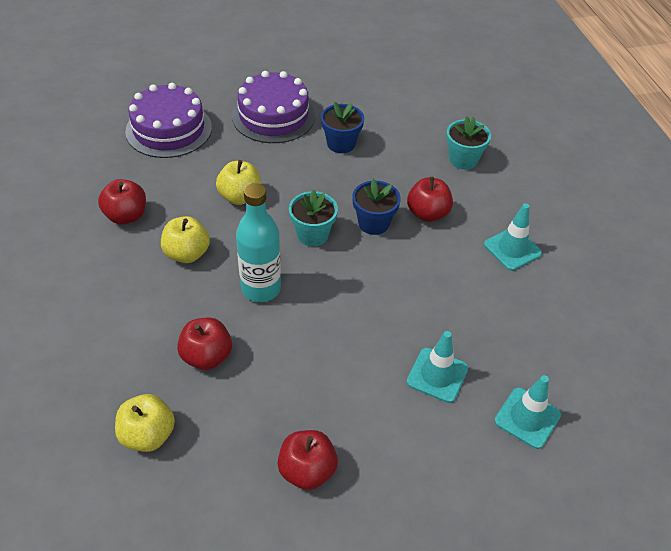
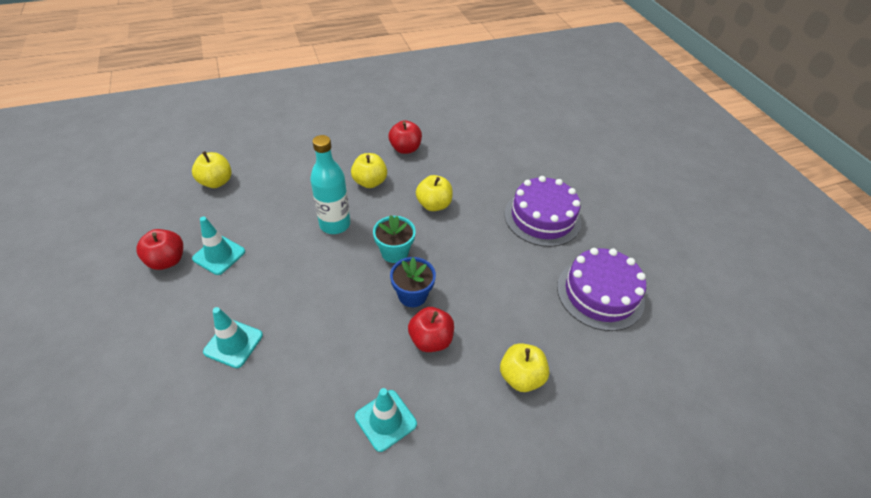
camera: 85 degrees right, 0 degrees up
purple cake [125,83,212,158] -> purple cake moved to [557,248,646,331]
red apple [177,318,232,370] -> none
blue flower pot [321,102,364,153] -> none
turquoise flower pot [446,116,491,169] -> yellow apple [500,343,549,392]
turquoise traffic cone [494,375,561,449] -> turquoise traffic cone moved to [192,216,245,275]

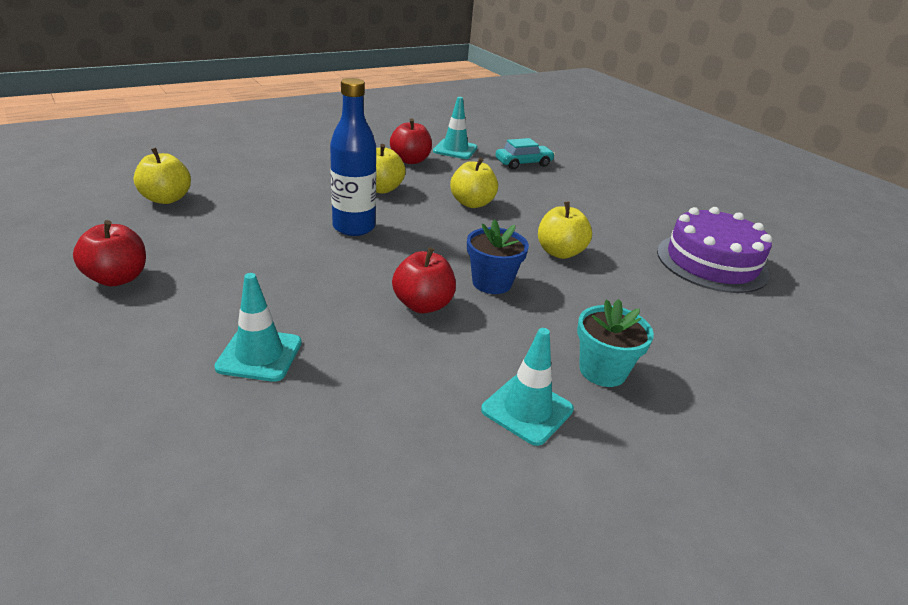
camera: 15 degrees left, 15 degrees down
turquoise traffic cone [192,216,245,275] -> turquoise traffic cone moved to [433,97,477,159]
turquoise bottle [310,135,350,234] -> blue bottle [330,78,376,236]
turquoise flower pot [373,215,416,263] -> turquoise flower pot moved to [577,299,654,387]
red apple [408,307,454,352] -> red apple moved to [392,247,456,313]
yellow apple [500,343,549,392] -> yellow apple moved to [538,201,592,259]
purple cake [504,176,581,247] -> none
none -> turquoise car [496,138,555,170]

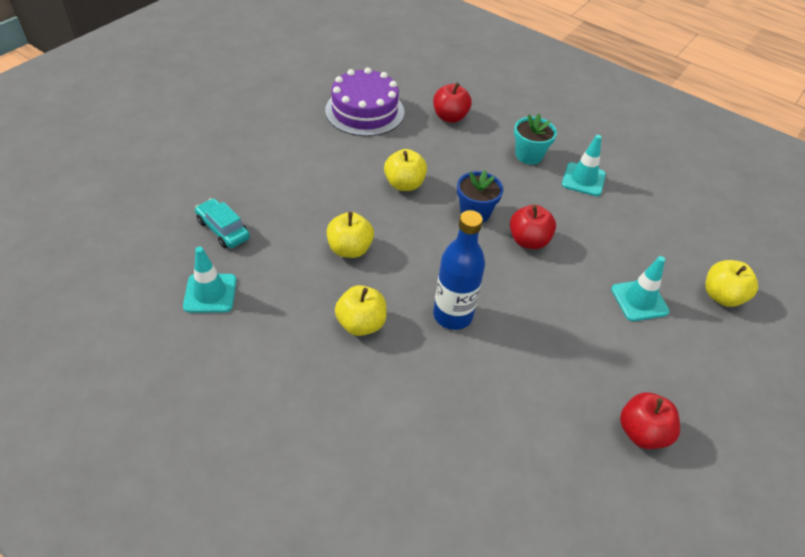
camera: 110 degrees left, 15 degrees up
yellow apple [133,148,191,204] -> yellow apple moved to [705,260,758,307]
red apple [390,119,432,164] -> red apple moved to [433,83,472,123]

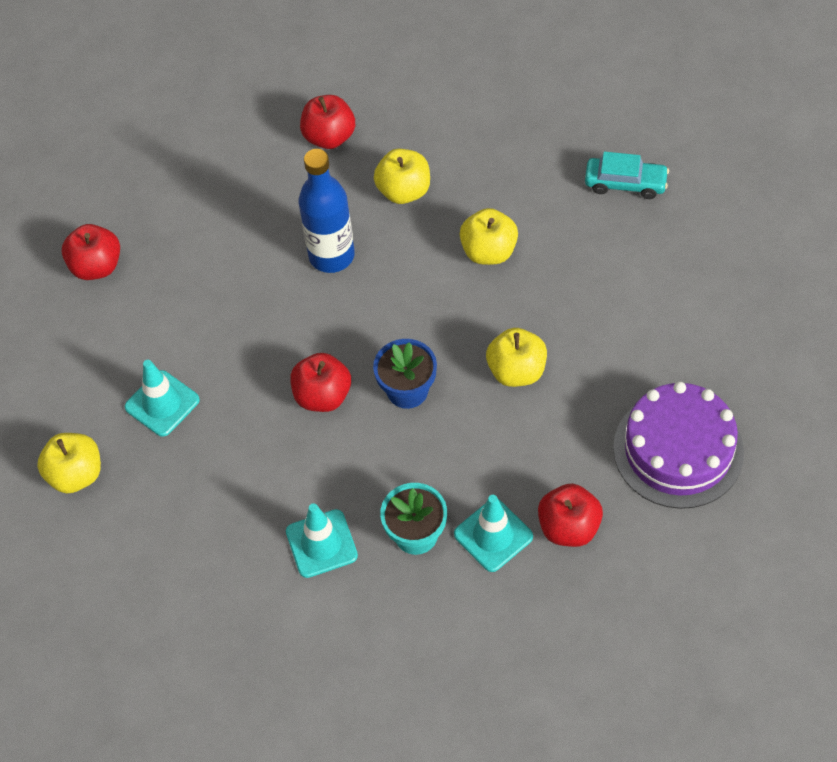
camera: 150 degrees right, 10 degrees up
turquoise traffic cone [183,247,237,313] -> turquoise traffic cone moved to [454,495,533,572]
none -> red apple [300,95,355,149]

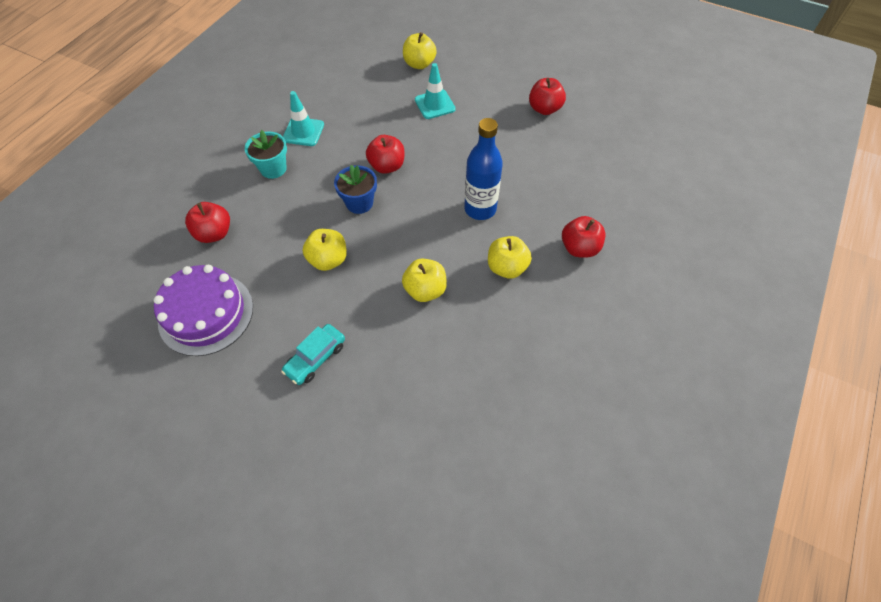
camera: 115 degrees right, 0 degrees up
turquoise traffic cone [454,495,533,572] -> none
turquoise car [585,152,669,199] -> turquoise car moved to [281,324,345,385]

